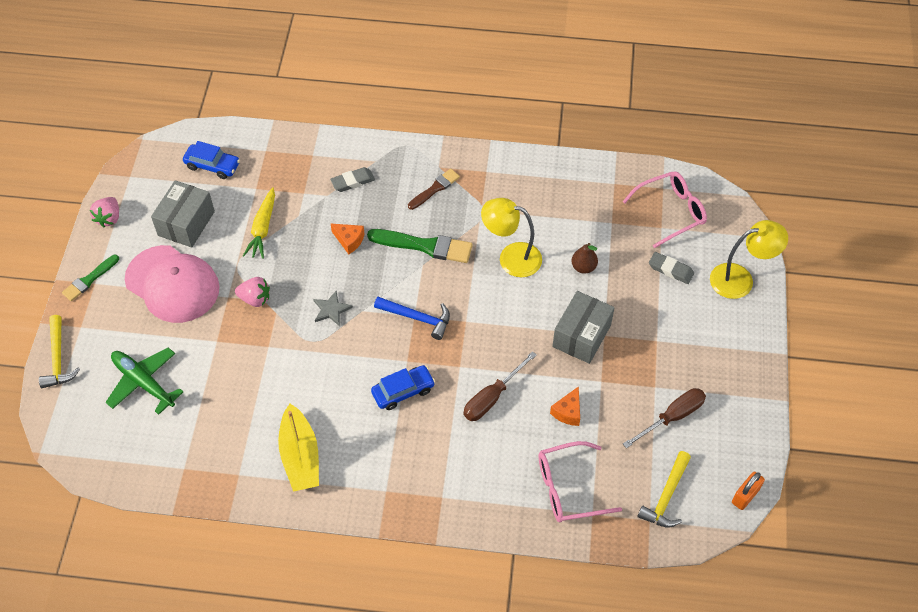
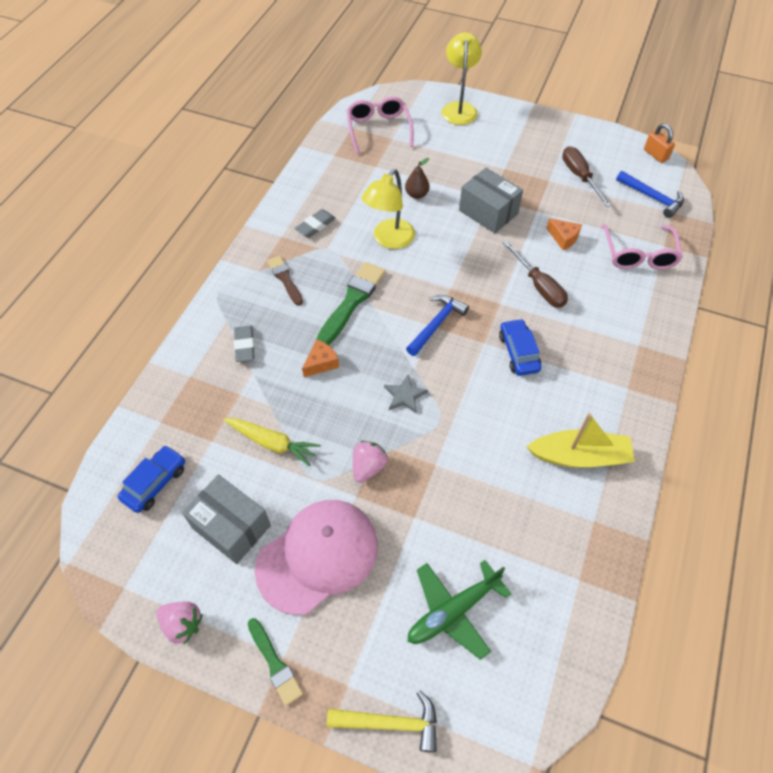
camera: 75 degrees left, 0 degrees up
yellow hammer [637,451,691,528] -> blue hammer [616,171,684,218]
grey eraser [649,252,694,284] -> grey eraser moved to [295,209,336,238]

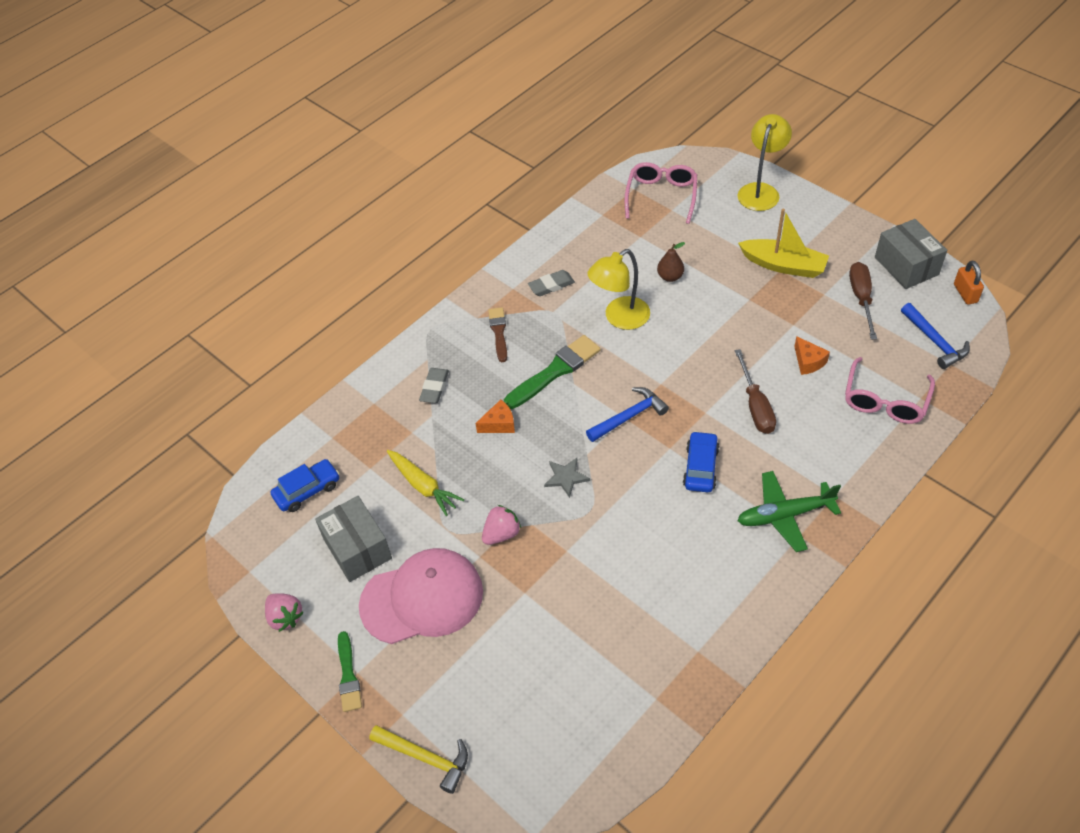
camera: 25 degrees right, 5 degrees down
green plane [408,560,511,660] -> green plane moved to [737,471,841,552]
grey box [459,168,523,233] -> grey box moved to [875,219,947,289]
yellow boat [527,413,635,468] -> yellow boat moved to [738,208,829,278]

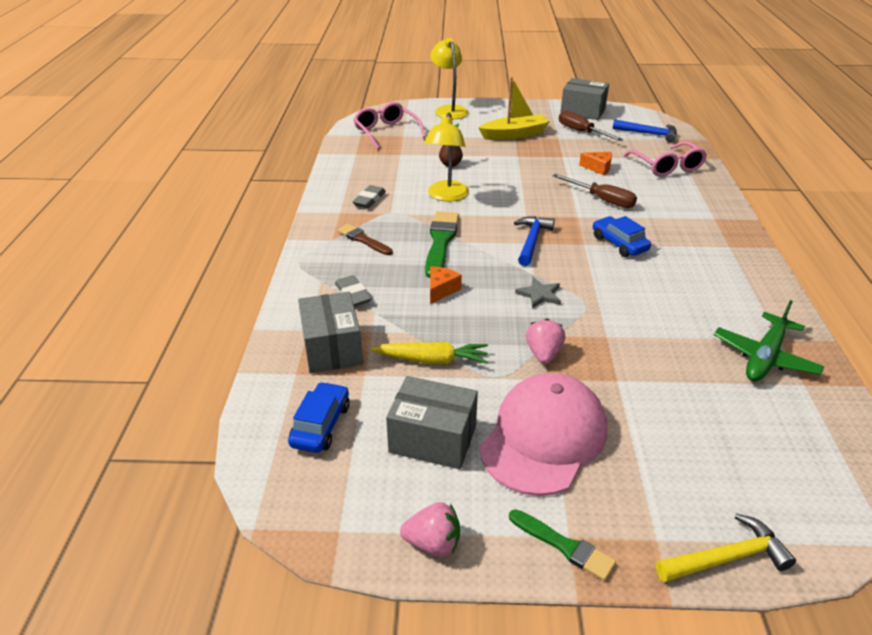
camera: 45 degrees left, 15 degrees down
green plane [737,471,841,552] -> green plane moved to [714,300,825,381]
orange padlock [954,260,984,305] -> none
none -> grey box [298,292,363,373]

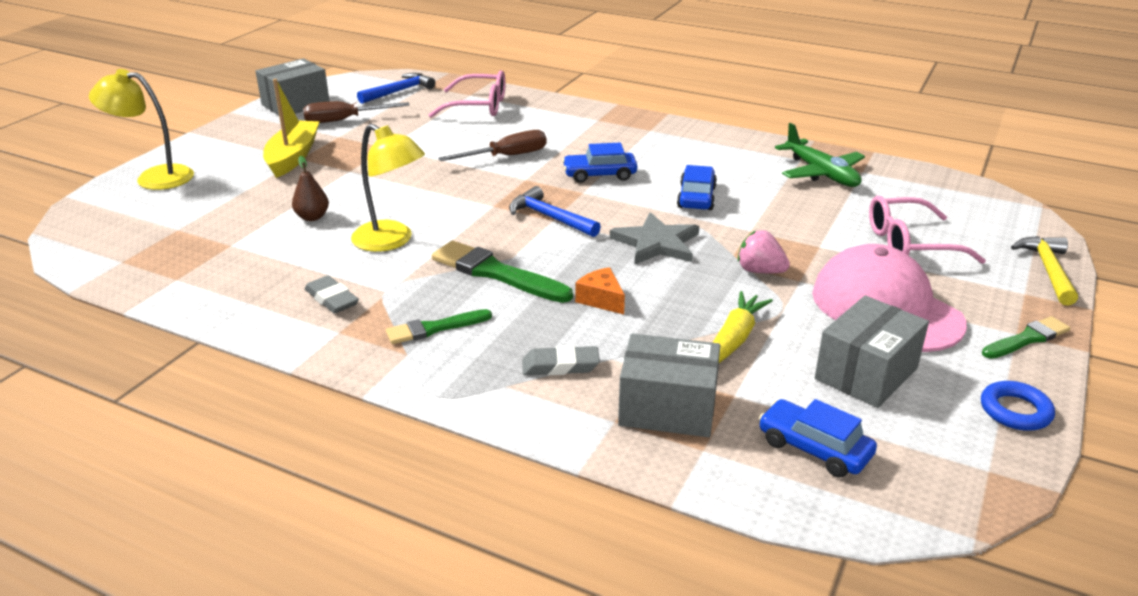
camera: 65 degrees left, 5 degrees down
brown brush [337,224,393,255] -> green brush [386,309,492,344]
pink glasses [353,102,426,149] -> pink glasses moved to [869,196,986,264]
pink strawberry [400,502,460,557] -> blue ring [981,381,1055,431]
grey star [515,277,561,308] -> grey star [610,212,699,265], size x1.63
orange cheese [579,152,612,175] -> none
none -> blue car [677,165,717,210]

